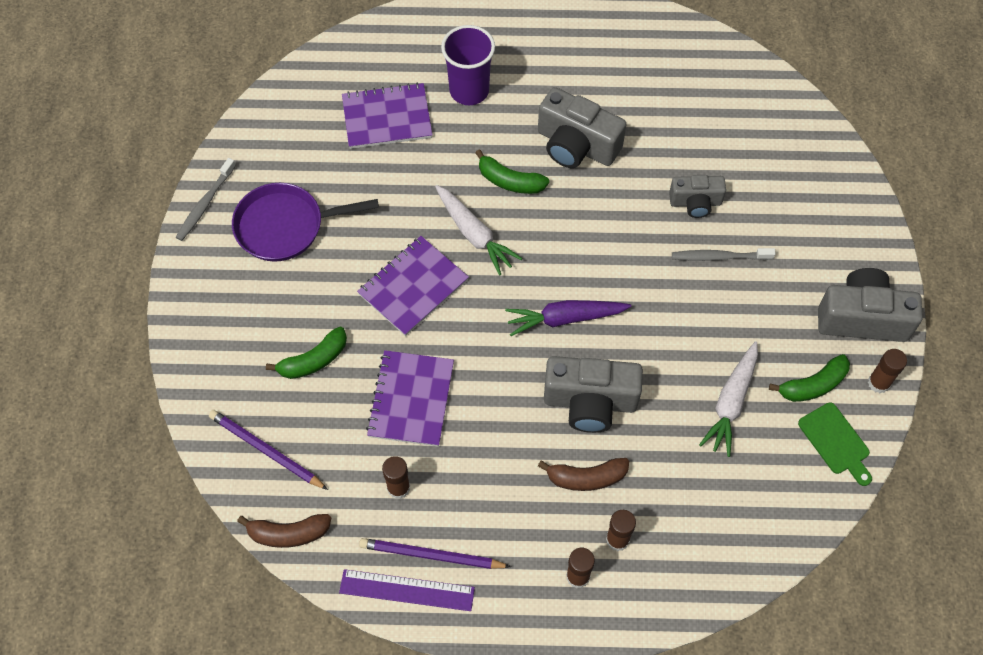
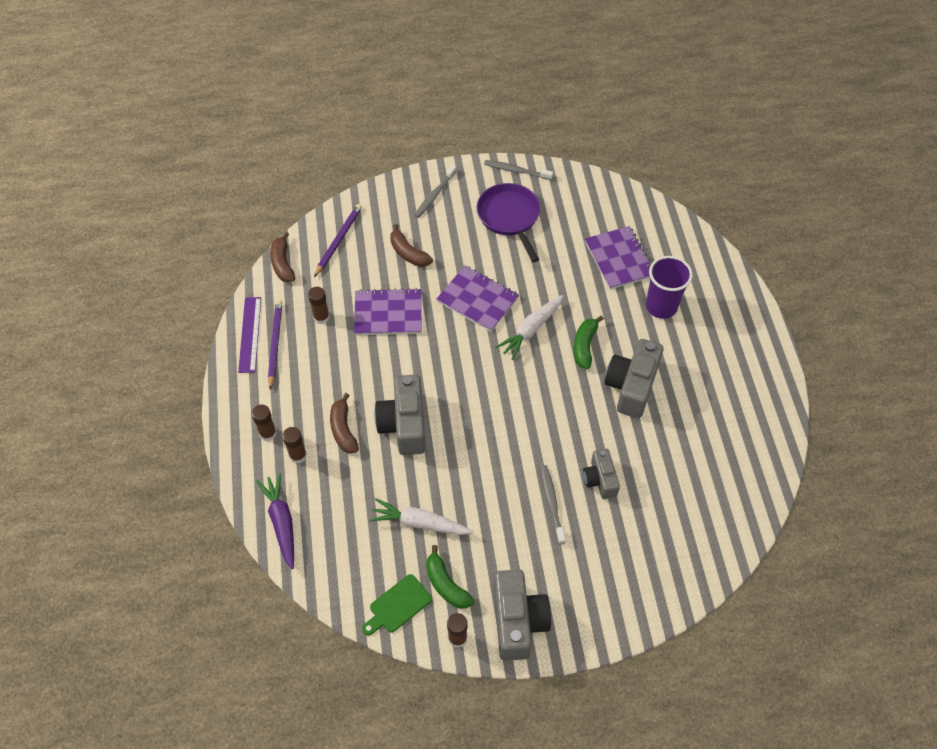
camera: 80 degrees right, 5 degrees down
green banana [266,327,347,379] -> brown banana [390,224,433,267]
purple carrot [505,300,631,336] -> purple carrot moved to [256,473,294,569]
none -> grey toothbrush [414,165,457,218]

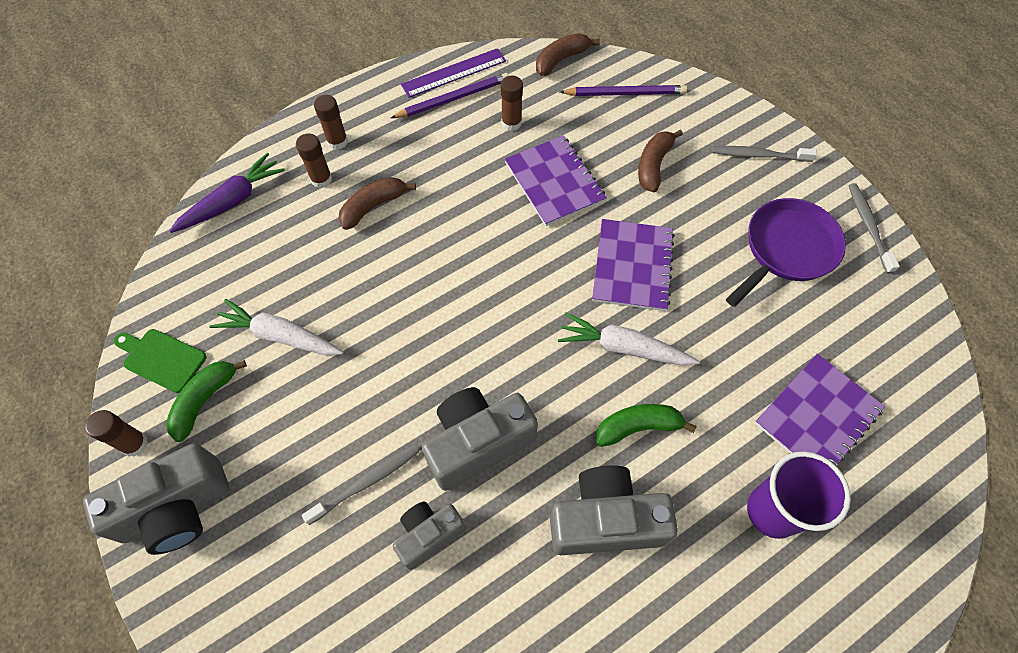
camera: 65 degrees right, 5 degrees up
white carrot [369,498,473,535] -> white carrot turned 60 degrees counterclockwise [209,299,343,355]
grey camera [374,375,426,455] -> grey camera moved to [422,387,538,491]

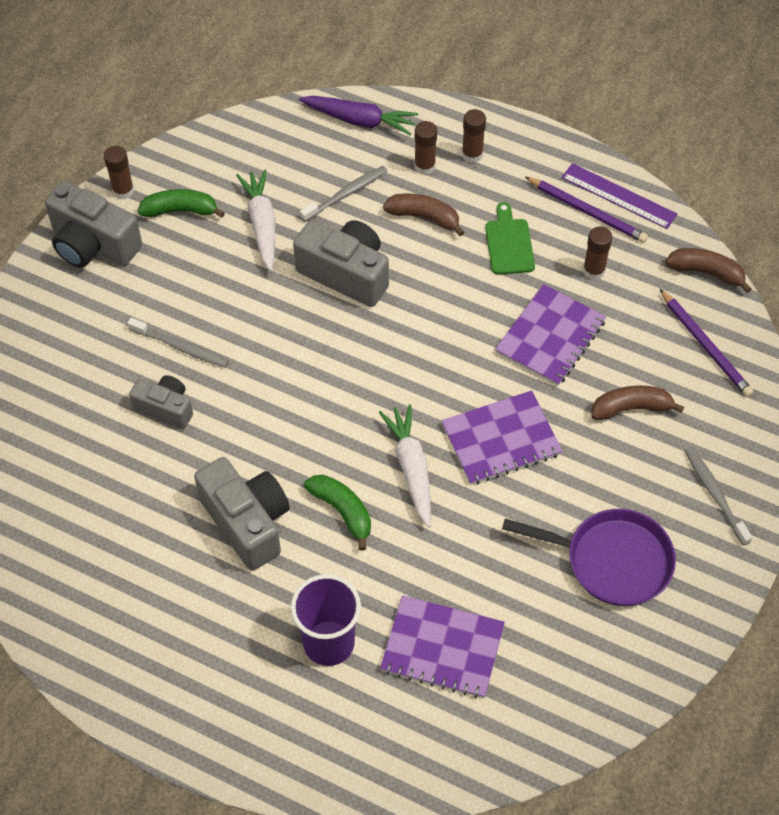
camera: 60 degrees right, 5 degrees down
green cutting board [114,329,206,393] -> green cutting board moved to [485,202,535,275]
grey camera [422,387,538,491] -> grey camera moved to [293,220,389,307]
grey toothbrush [848,183,900,273] -> grey toothbrush moved to [300,166,387,222]

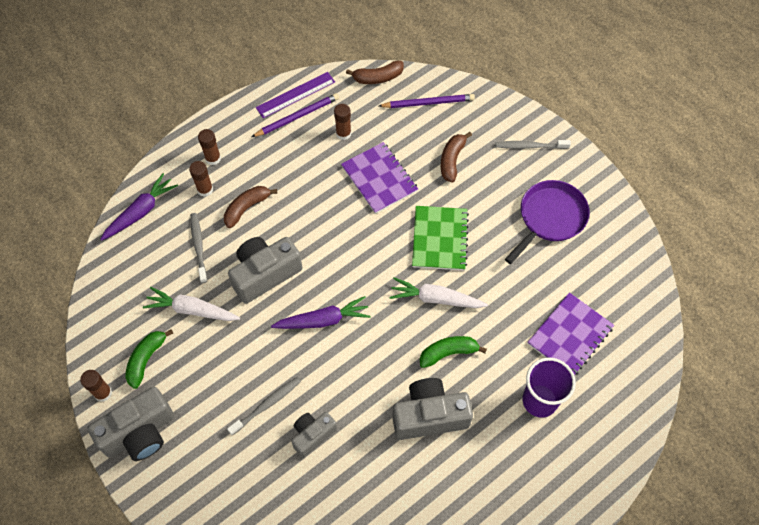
camera: 65 degrees left, 5 degrees up
purple notebook [441,390,563,485] -> green notebook [412,206,469,271]
green cutting board [485,202,535,275] -> none
brown banana [665,248,751,293] -> brown banana turned 150 degrees counterclockwise [346,61,404,84]
none -> purple carrot [271,296,371,329]

